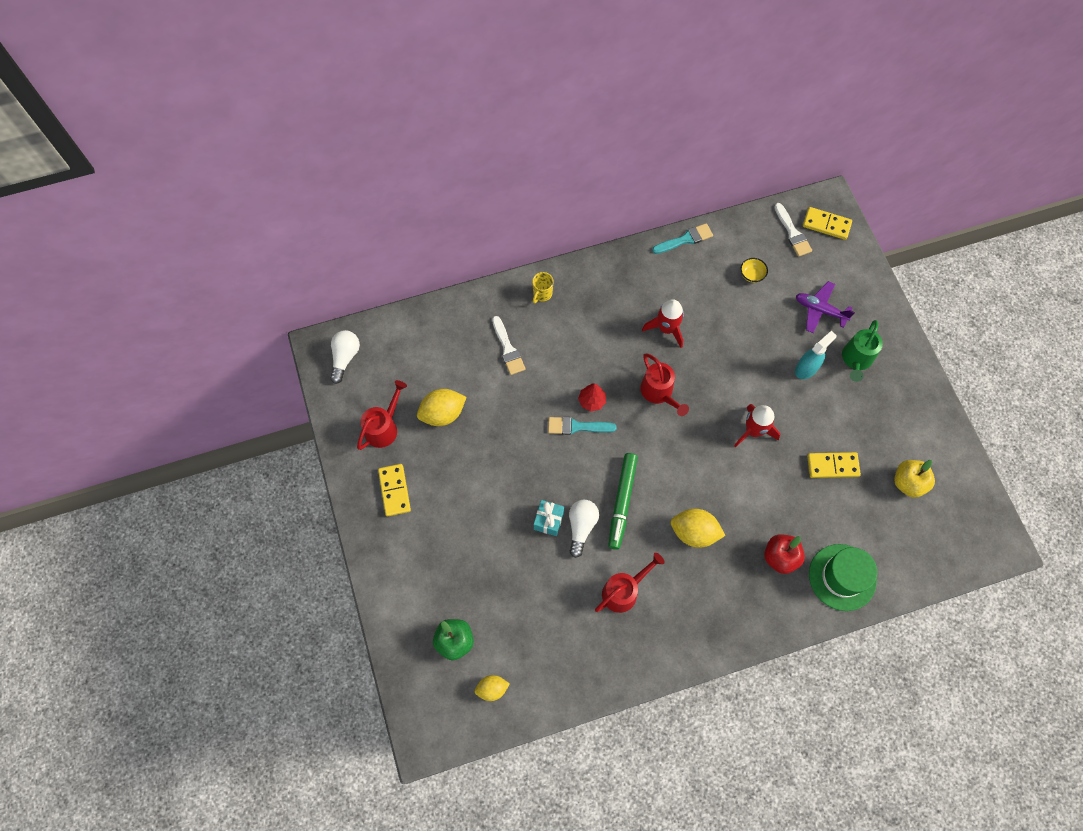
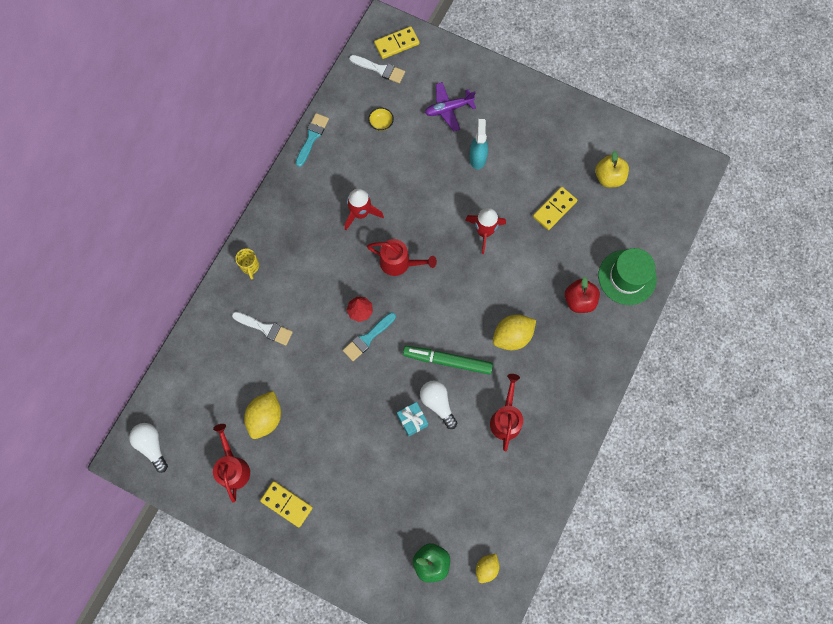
camera: 45 degrees left, 5 degrees up
green marker [608,453,638,550] -> green marker turned 135 degrees clockwise [403,346,493,375]
green watering can [842,320,883,382] -> none

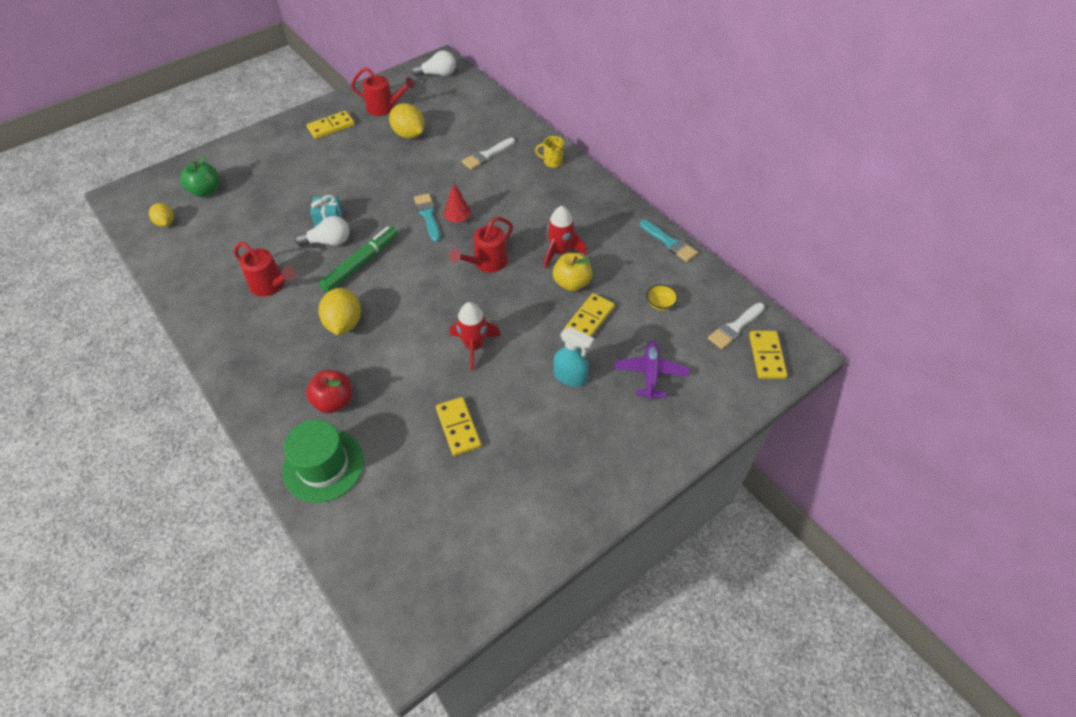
camera: 115 degrees right, 20 degrees down
yellow apple [595,150,629,187] -> yellow apple moved to [553,253,593,291]
none -> yellow domino [565,293,615,337]

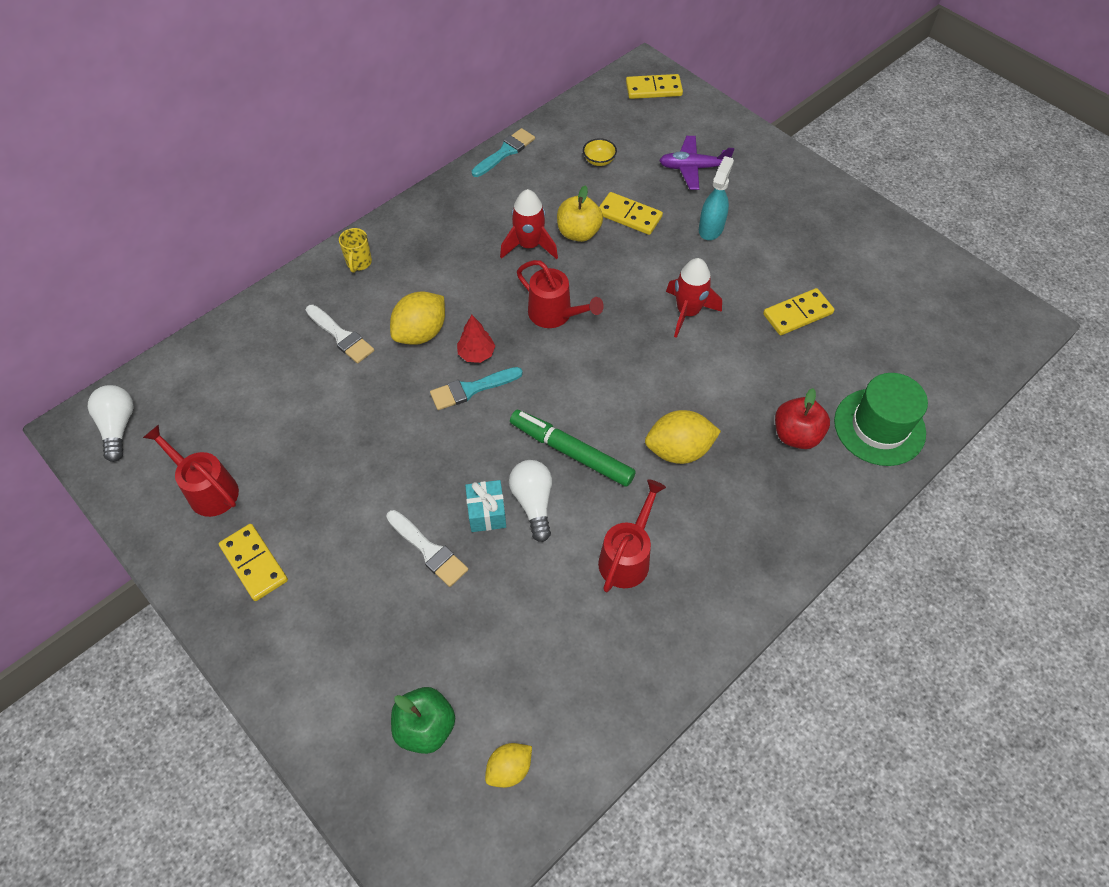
camera: 95 degrees left, 5 degrees up
red watering can [351,67,415,116] -> red watering can turned 60 degrees counterclockwise [143,424,239,517]
yellow lemon [389,103,425,139] -> yellow lemon moved to [390,292,445,345]
white brush [708,303,765,349] -> white brush moved to [386,510,468,587]

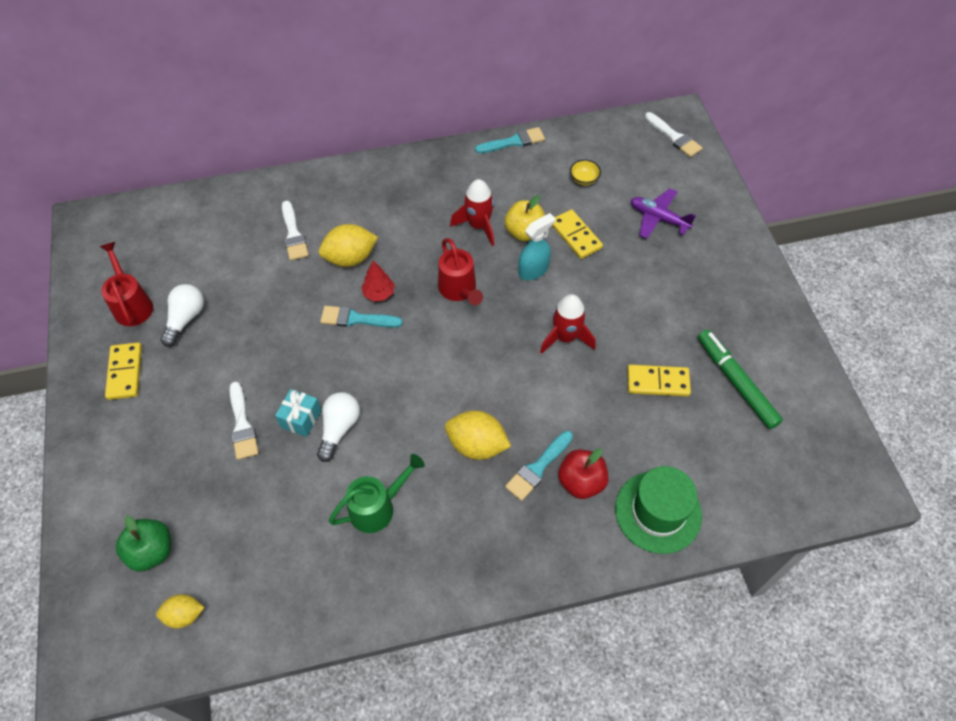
camera: 30 degrees right, 0 degrees up
white light bulb [88,385,134,462] -> white light bulb moved to [160,284,204,347]
yellow mug [339,228,372,273] -> none
green marker [510,410,636,487] -> green marker moved to [698,330,783,429]
red watering can [598,479,666,592] -> green watering can [329,454,425,533]
yellow domino [626,74,683,99] -> white brush [645,112,702,157]
turquoise spray bottle [699,156,734,240] -> turquoise spray bottle moved to [518,213,555,280]
none -> turquoise brush [505,431,573,501]

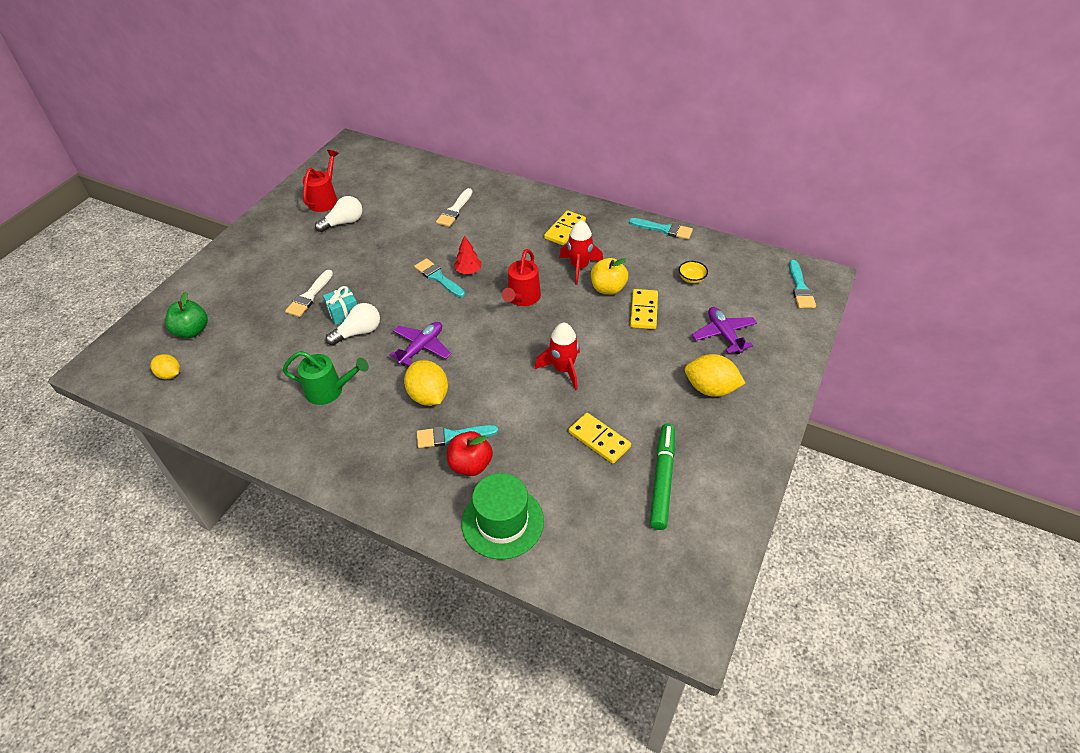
camera: 40 degrees right, 10 degrees down
yellow domino [105,343,142,400] -> yellow domino moved to [544,211,586,245]
yellow lemon [319,224,378,267] -> yellow lemon moved to [685,354,745,397]
turquoise spray bottle [518,213,555,280] -> none
white brush [645,112,702,157] -> turquoise brush [789,260,816,308]
none -> purple plane [390,322,451,366]

